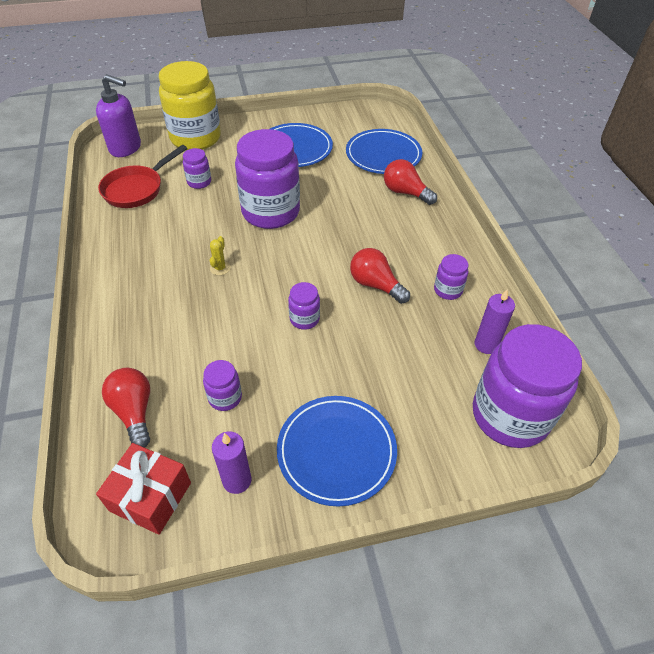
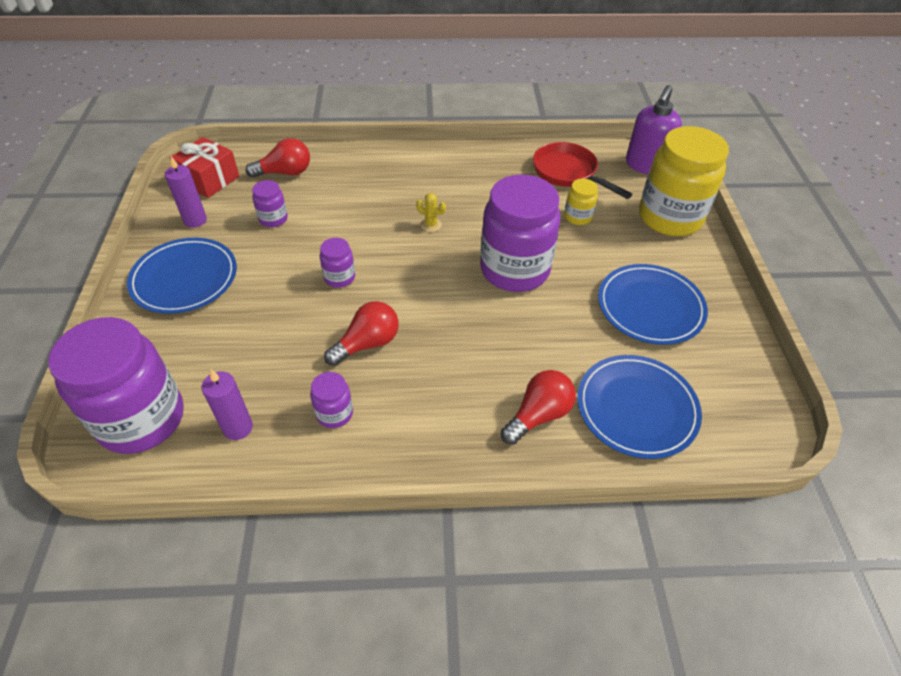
camera: 100 degrees right, 0 degrees up
purple jar [183,148,211,189] -> yellow jar [564,179,598,225]

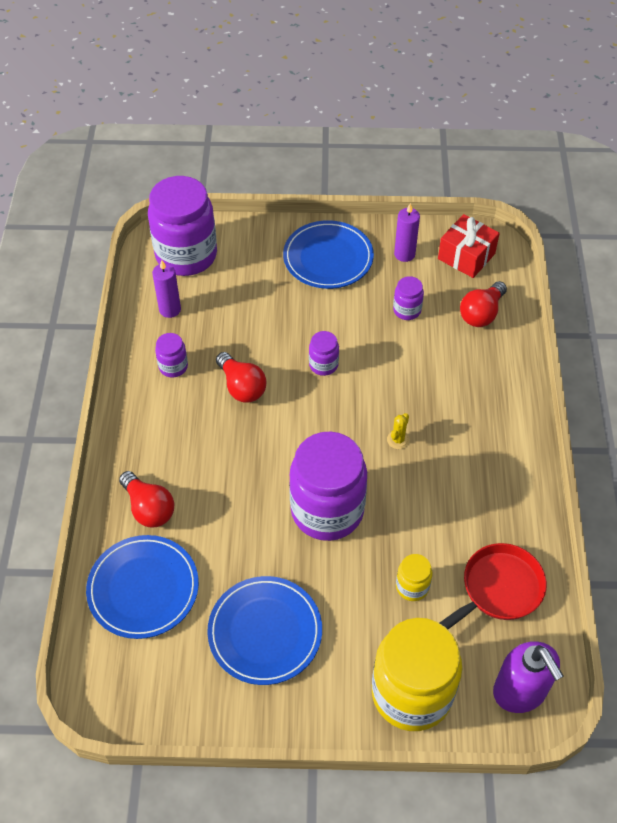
camera: 95 degrees right, 5 degrees up
red light bulb [245,138,310,178] -> red light bulb turned 45 degrees clockwise [460,281,507,327]
purple soap dispenser [626,85,682,174] -> purple soap dispenser turned 150 degrees counterclockwise [493,641,563,713]

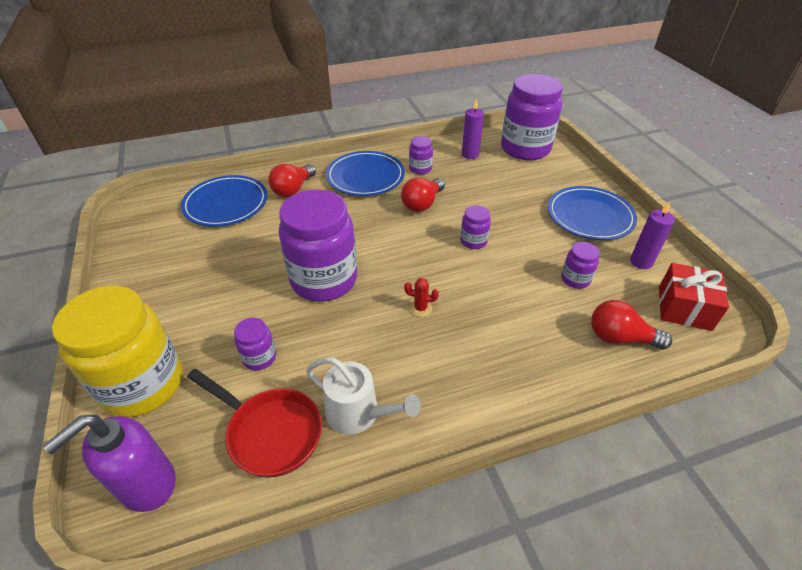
camera: 70 degrees right, 10 degrees down
blue plate [207,576,322,685] -> blue plate moved to [326,151,405,196]
yellow cactus [387,413,410,449] -> red cactus [404,278,439,317]
yellow jar [396,554,433,601] -> purple jar [234,318,276,370]
none -> white watering can [306,357,421,434]

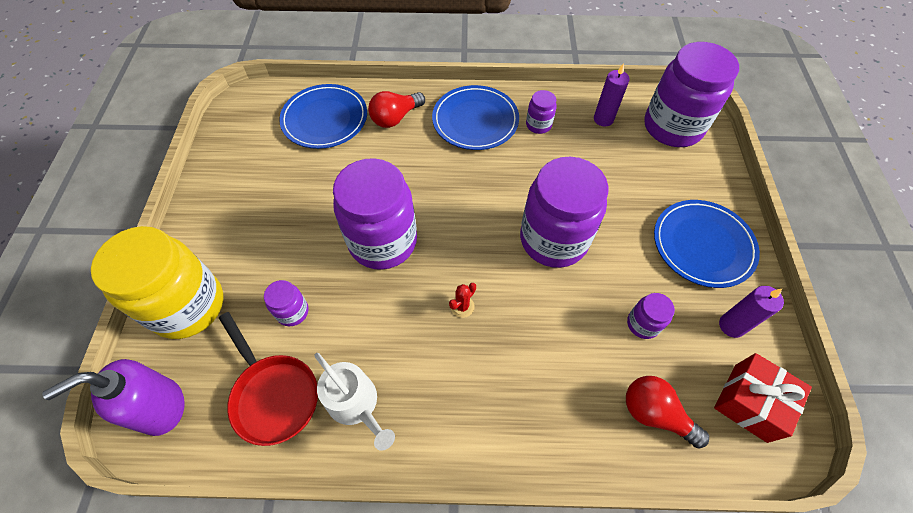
camera: 20 degrees right, 15 degrees up
red light bulb [401,178,445,212] -> none
red cactus [404,278,439,317] -> red cactus turned 75 degrees counterclockwise [449,283,476,318]
purple jar [460,205,491,249] -> purple jar [520,157,609,268], size x2.28

